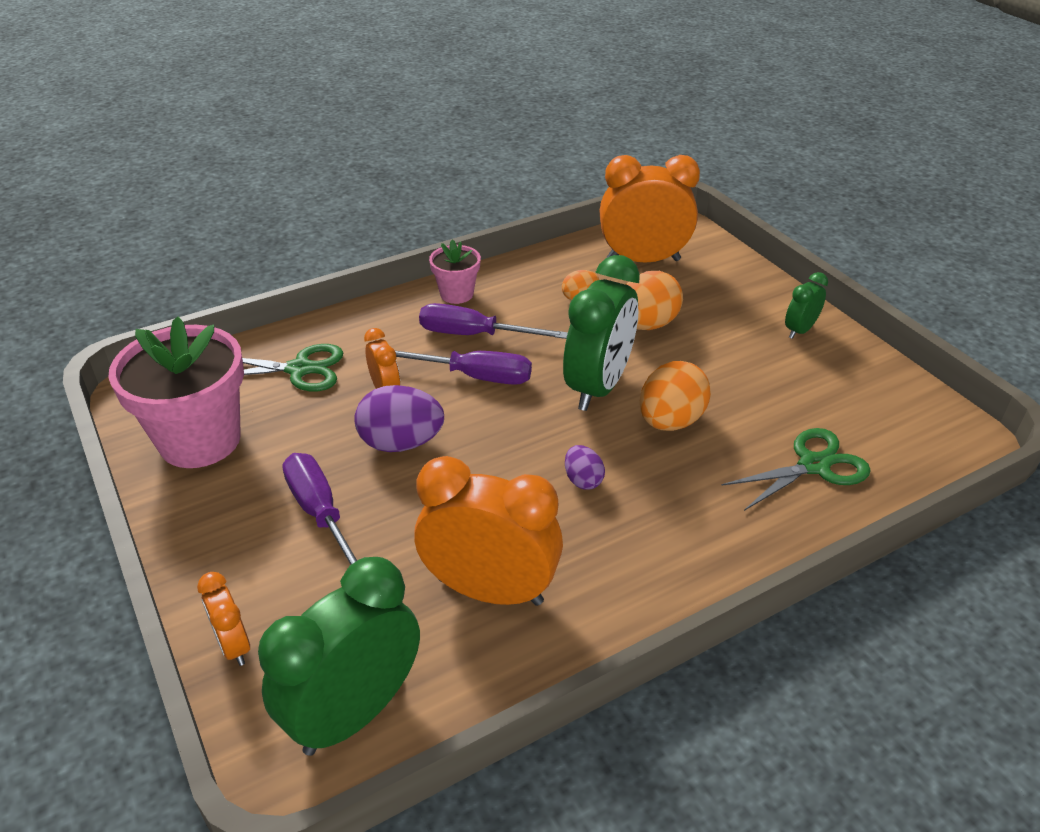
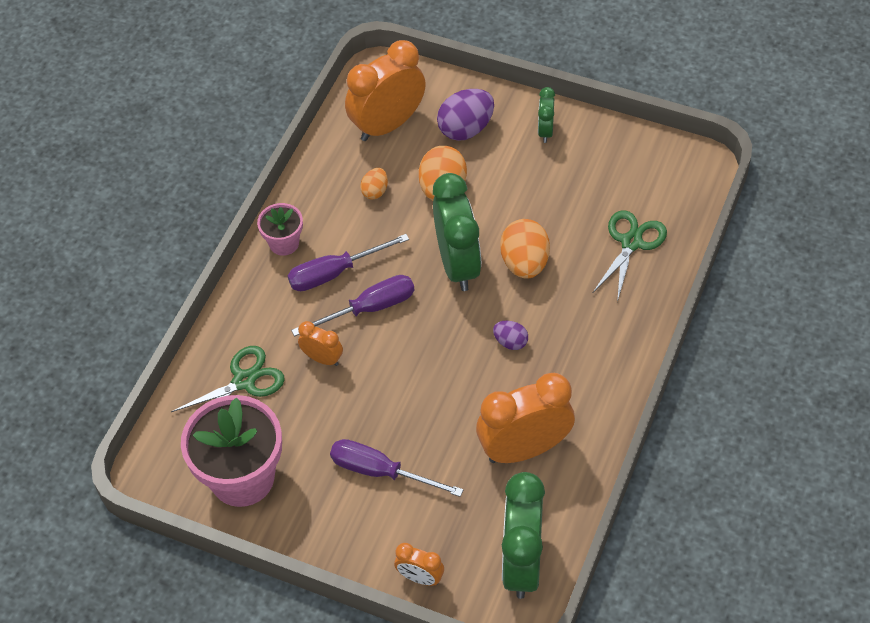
camera: 35 degrees left, 15 degrees up
purple egg [354,385,444,452] -> purple egg moved to [437,89,494,141]

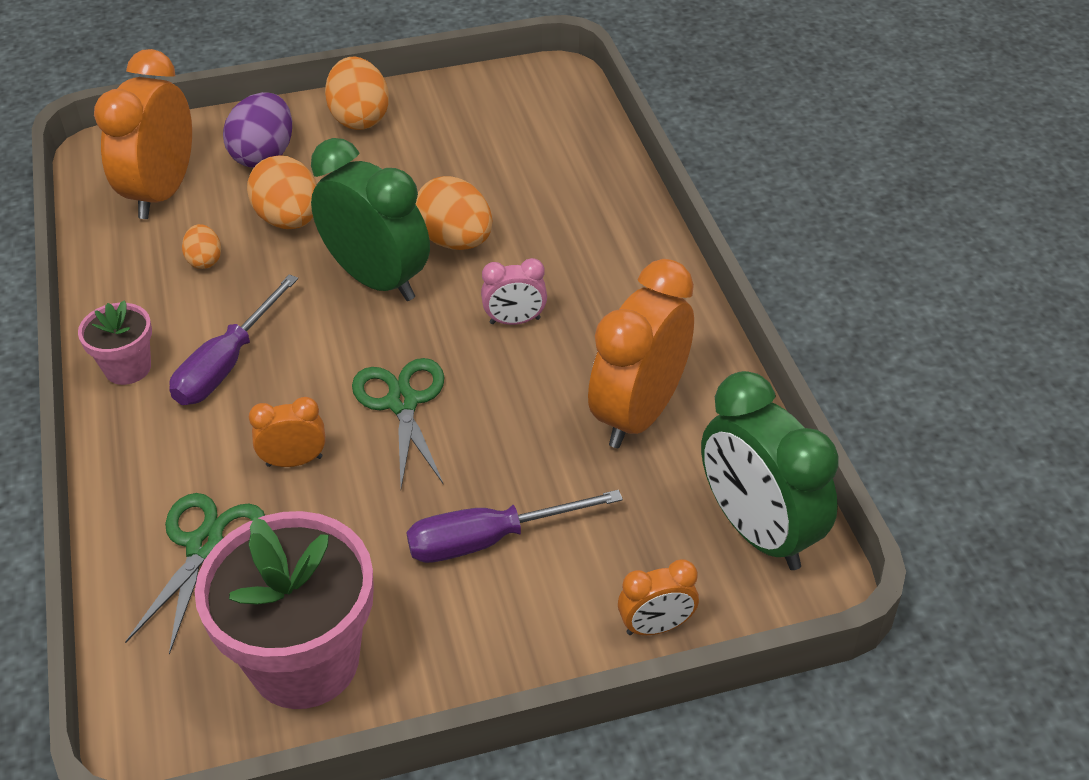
camera: 40 degrees left, 10 degrees down
purple screwdriver [291,275,415,336] -> none
purple egg [493,321,528,350] -> pink clock [481,258,547,325]
green clock [538,87,555,143] -> orange egg [325,57,389,130]
green scissors [593,210,667,302] -> green scissors moved to [352,358,444,488]

